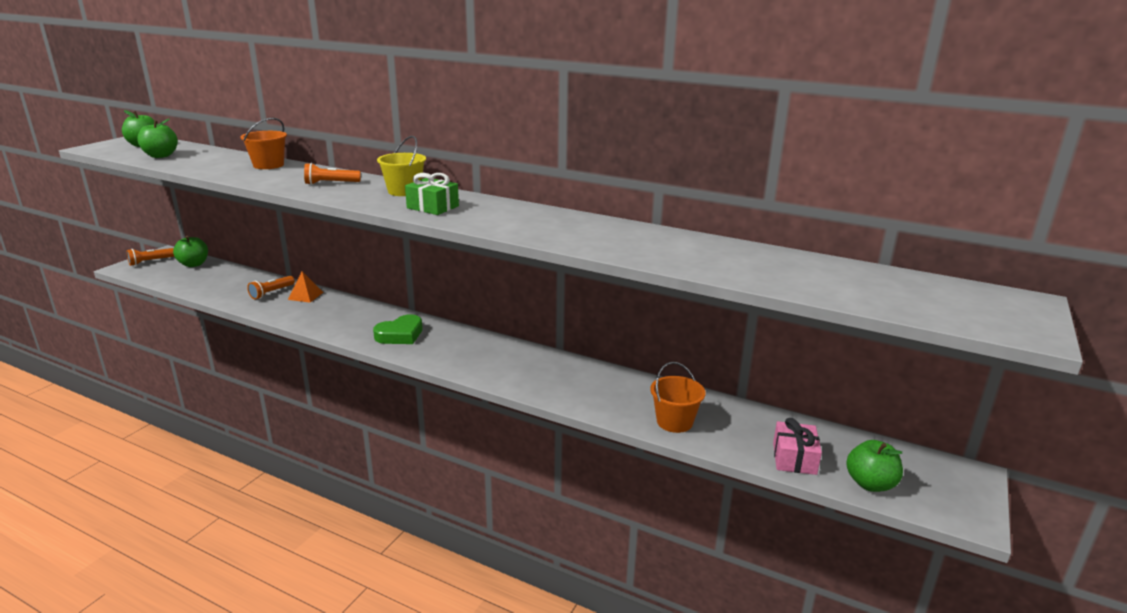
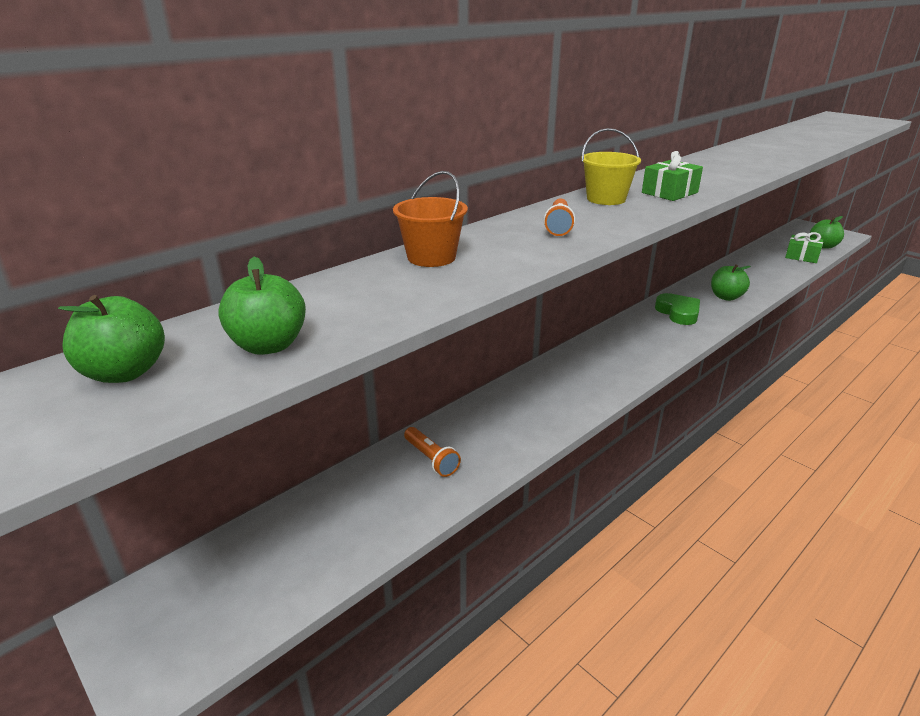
camera: 70 degrees left, 5 degrees up
orange flashlight [127,248,174,266] -> none
green apple [173,236,208,267] -> green apple moved to [711,264,751,301]
orange pyramid [288,271,323,303] -> none
green heart [373,314,423,344] -> green heart moved to [655,293,700,325]
orange bucket [650,362,706,433] -> none
pink gift [773,418,822,475] -> green gift [785,232,823,263]

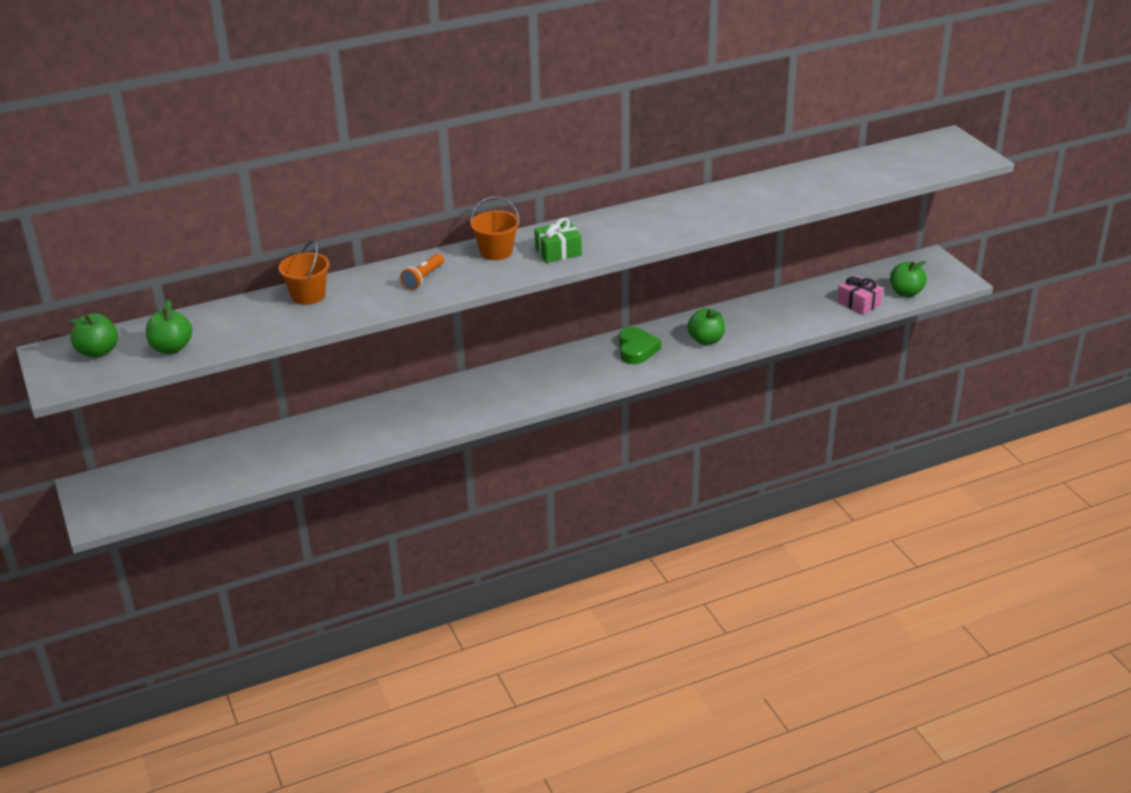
camera: 20 degrees right, 5 degrees up
orange flashlight [404,427,461,477] -> none
yellow bucket [581,128,641,205] -> orange bucket [470,196,520,260]
green gift [785,232,823,263] -> pink gift [837,275,883,315]

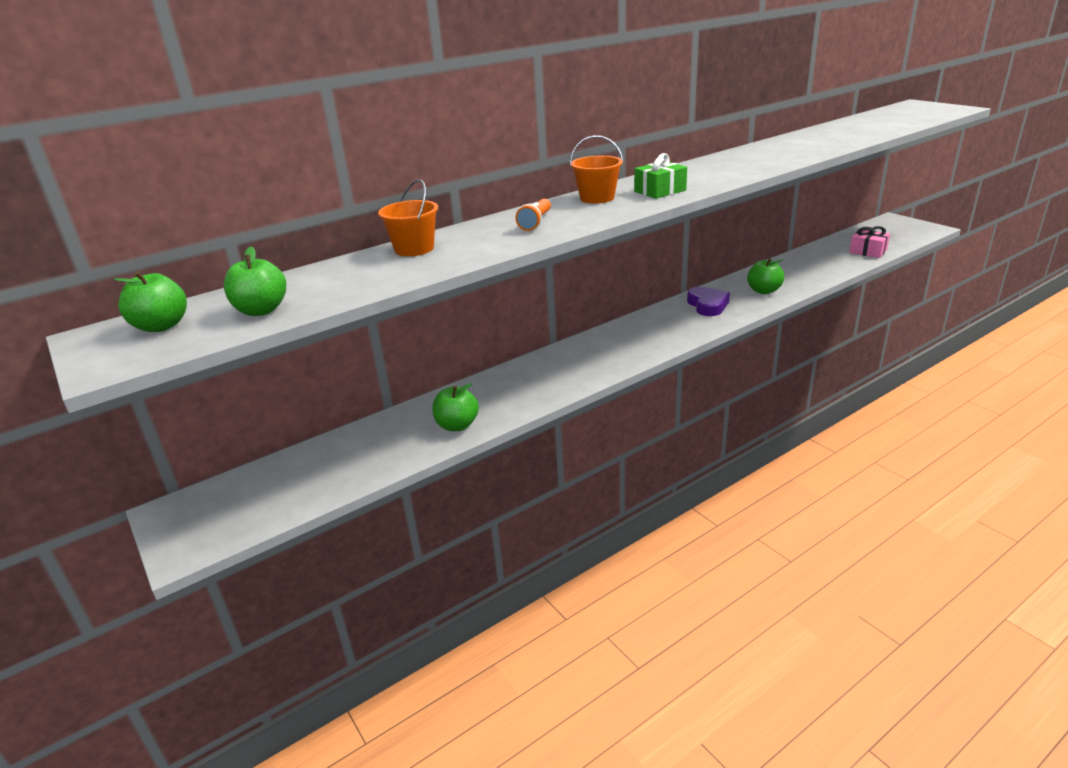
camera: 10 degrees left, 5 degrees down
green heart [619,327,661,364] -> purple heart [687,287,730,316]
green apple [890,261,927,297] -> green apple moved to [432,383,479,431]

